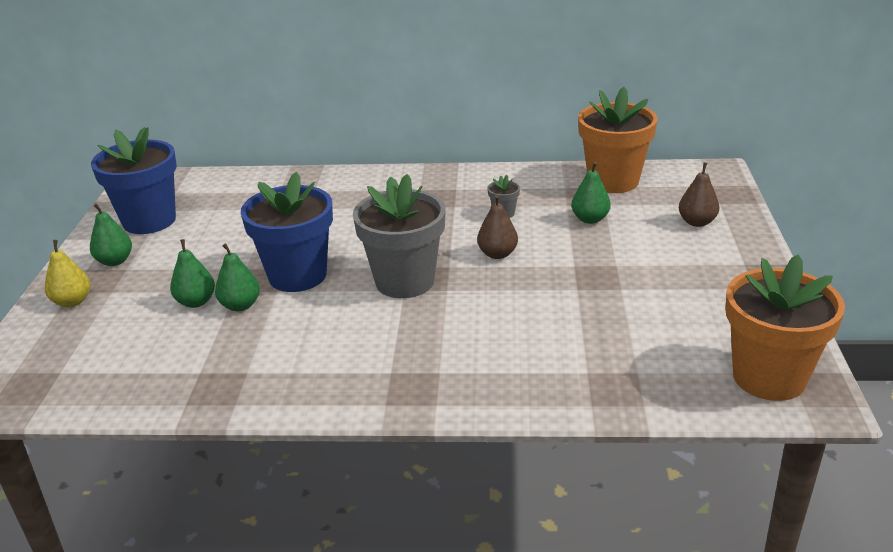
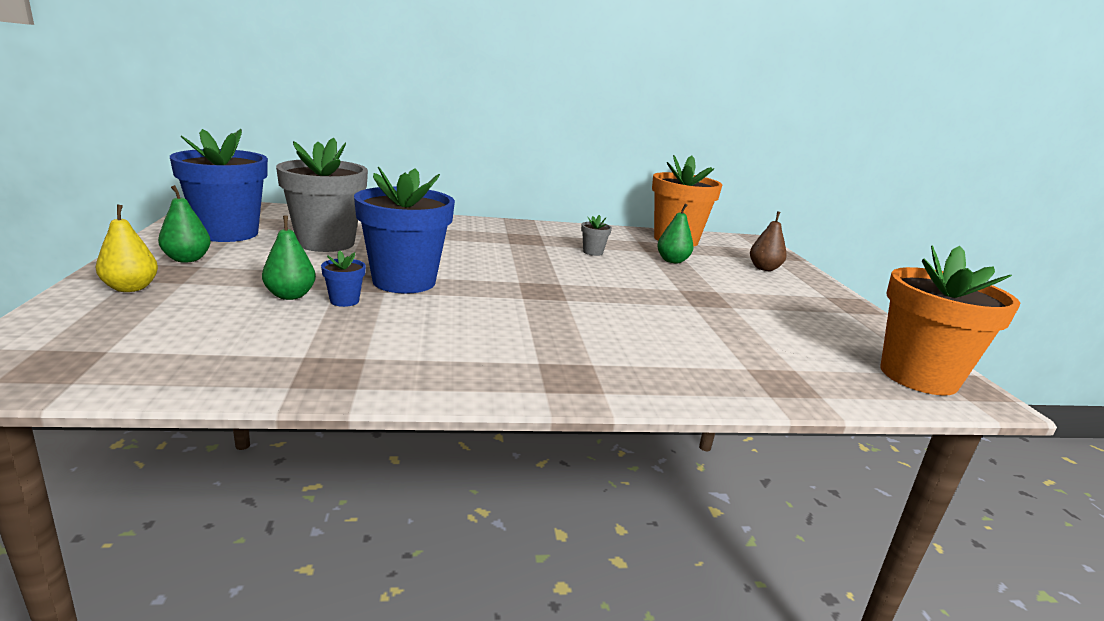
camera: 15 degrees left, 10 degrees down
green pear [215,243,260,311] -> blue flower pot [321,250,366,307]
grey flower pot [353,174,446,298] -> grey flower pot moved to [276,137,368,252]
brown pear [477,195,518,259] -> none

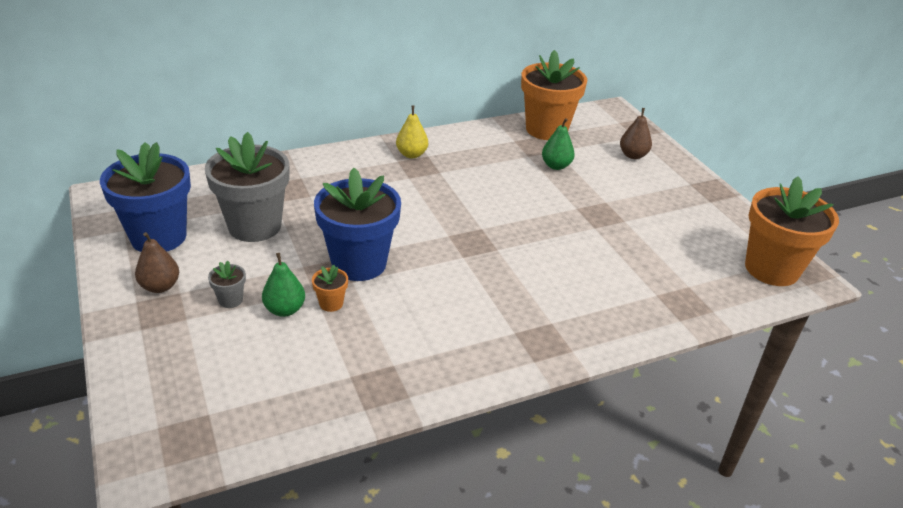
camera: 15 degrees left, 15 degrees up
yellow pear [96,204,158,292] -> yellow pear moved to [396,106,428,158]
green pear [158,185,211,263] -> brown pear [135,232,179,293]
blue flower pot [321,250,366,307] -> orange flower pot [312,265,348,312]
grey flower pot [581,215,612,256] -> grey flower pot moved to [208,260,246,308]

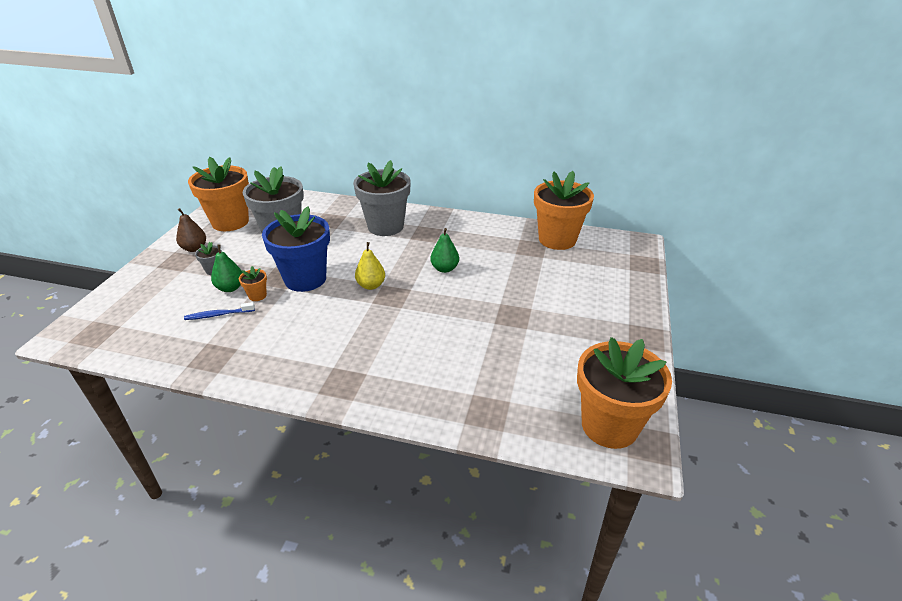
camera: 40 degrees right, 0 degrees up
blue flower pot [100,142,191,252] -> orange flower pot [188,157,249,231]
yellow pear [396,106,428,158] -> yellow pear moved to [355,242,385,290]
green pear [542,118,575,170] -> green pear moved to [430,228,459,273]
brown pear [620,108,652,159] -> none
none -> blue toothbrush [184,302,255,320]
none -> grey flower pot [353,160,411,236]

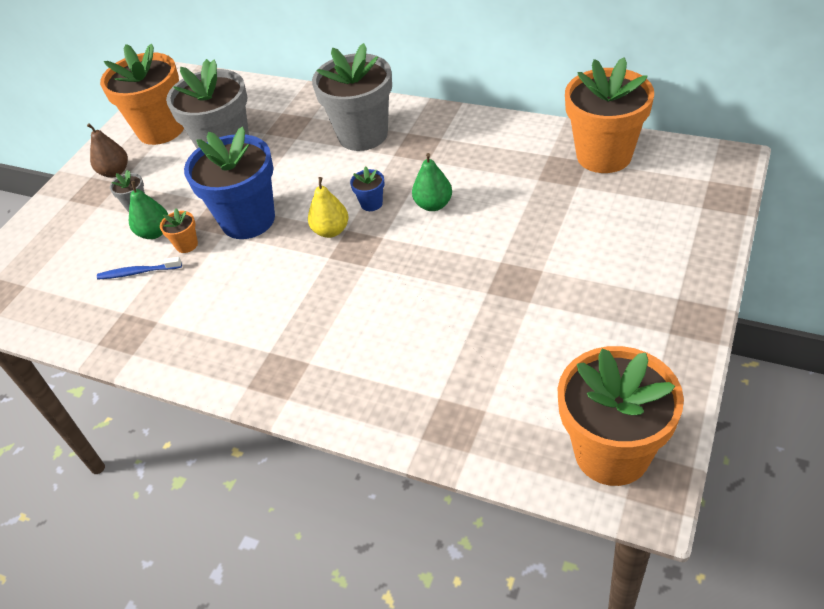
camera: 15 degrees right, 10 degrees up
none -> blue flower pot [350,166,384,211]

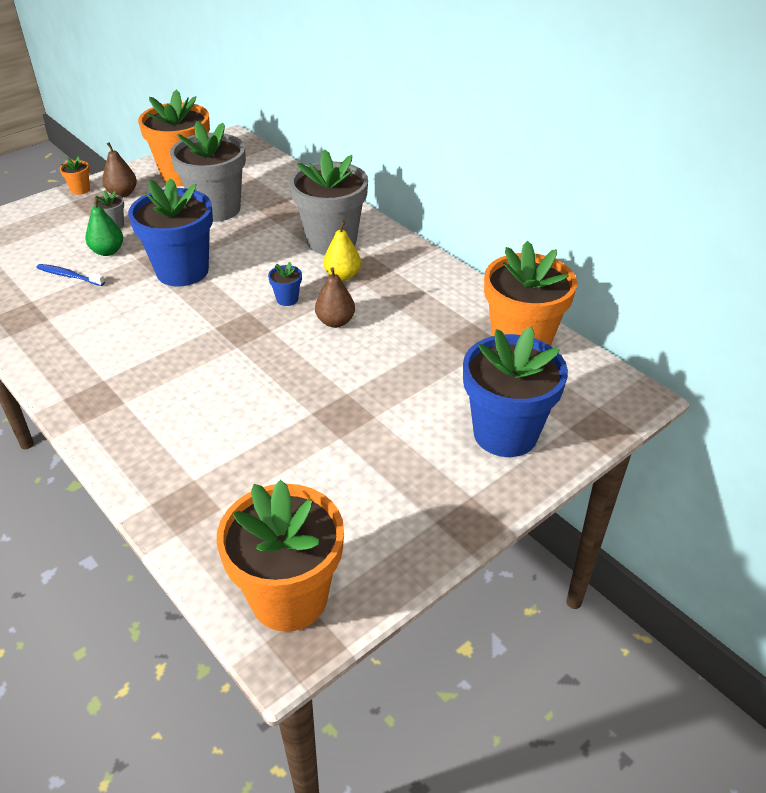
camera: 20 degrees right, 5 degrees down
orange flower pot [160,208,198,253] -> orange flower pot moved to [60,156,90,195]
yellow pear [308,177,349,238] -> yellow pear moved to [323,221,361,281]
green pear [412,153,452,211] -> brown pear [315,267,355,328]
none -> blue flower pot [463,327,568,457]

